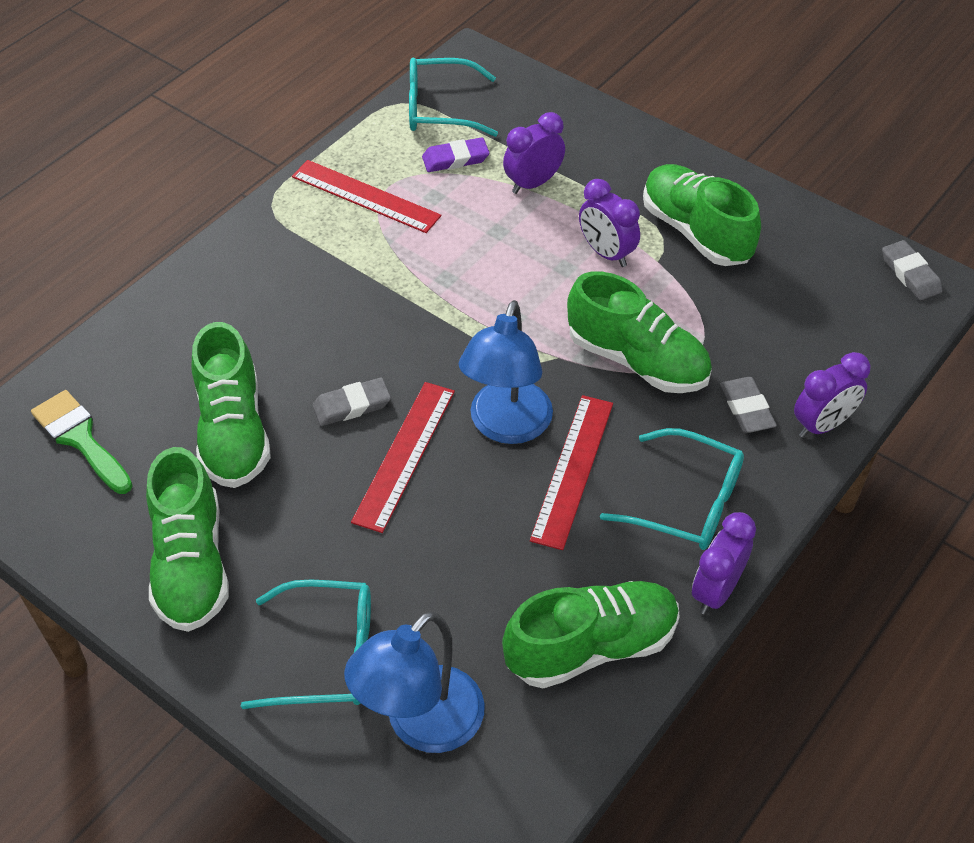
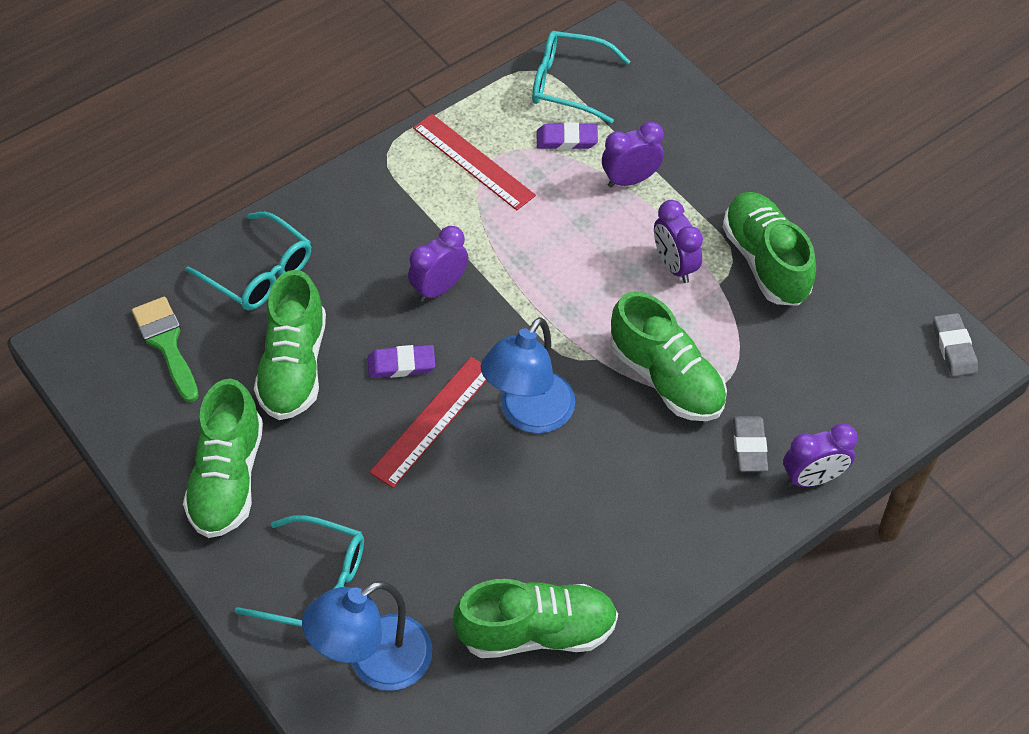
camera: 15 degrees right, 5 degrees up
grey eraser [312,377,391,426] -> purple eraser [368,345,435,378]
red ruler [530,395,613,550] -> none
turquoise glasses [600,428,744,550] -> turquoise glasses moved to [185,212,311,311]
purple clock [692,512,756,614] -> purple clock moved to [408,226,468,302]

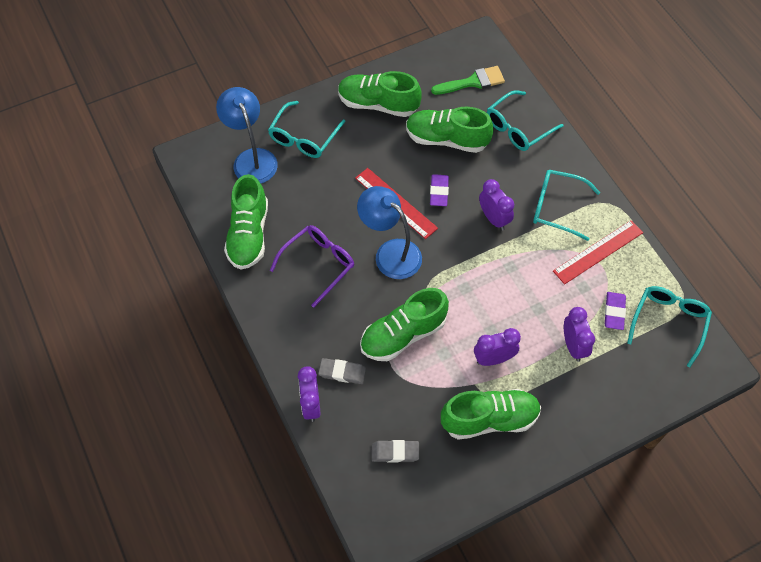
camera: 100 degrees right, 5 degrees up
grey eraser [933,313,978,377] -> grey eraser moved to [372,440,419,463]
none -> purple glasses [270,225,354,308]
none -> turquoise glasses [533,170,600,241]

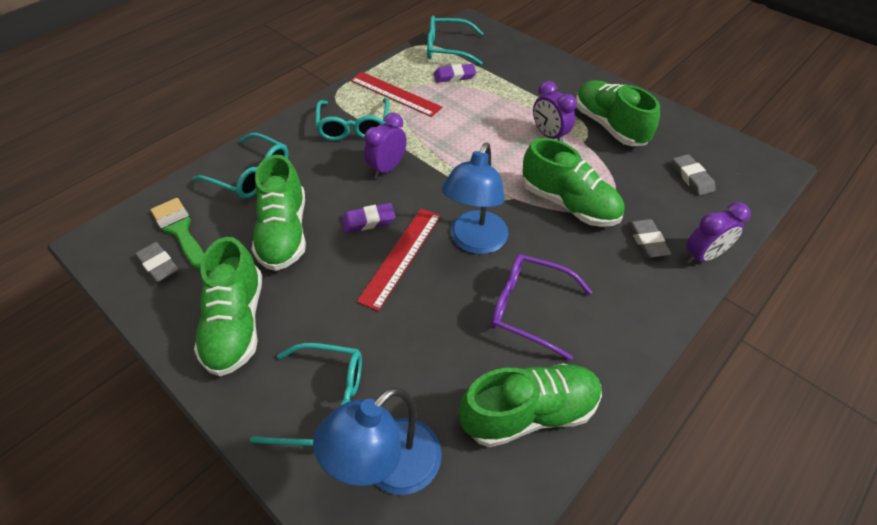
camera: 110 degrees left, 10 degrees down
purple clock [564,307,595,362] -> none
none -> grey eraser [135,242,179,283]

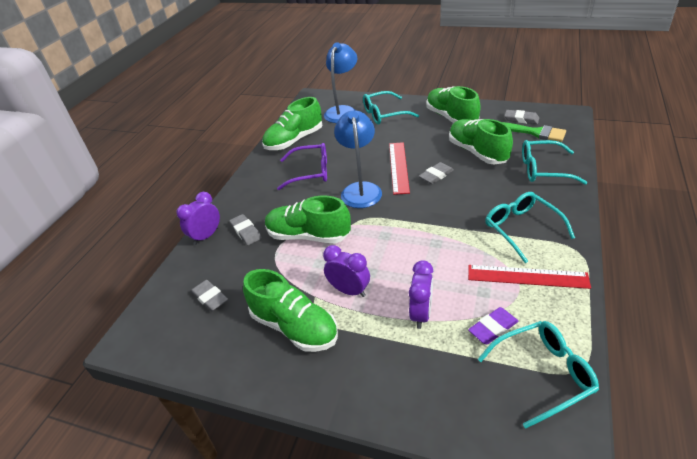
camera: 160 degrees right, 10 degrees down
purple eraser [342,203,396,233] -> grey eraser [419,162,454,184]
purple clock [364,113,407,178] -> purple clock moved to [409,260,433,329]

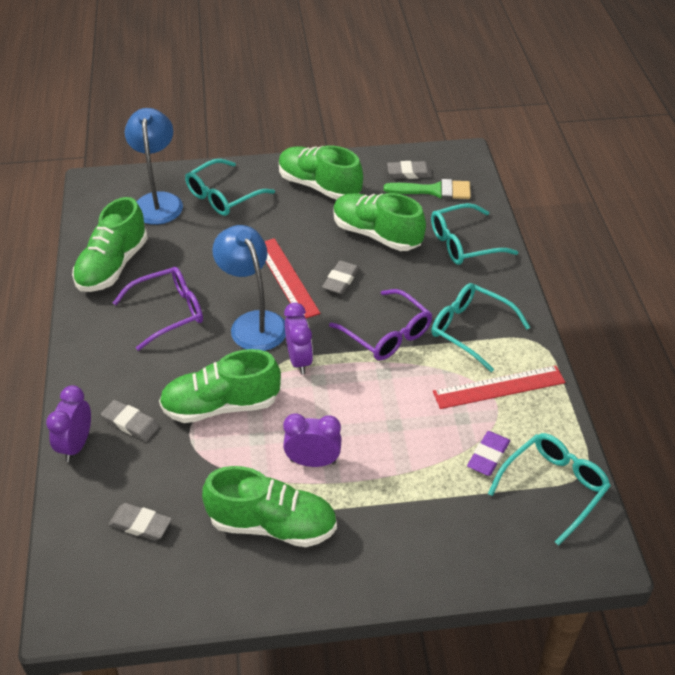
camera: 30 degrees left, 5 degrees up
purple clock [409,260,433,329] -> purple clock moved to [284,303,313,375]
none -> purple glasses [329,289,432,361]

